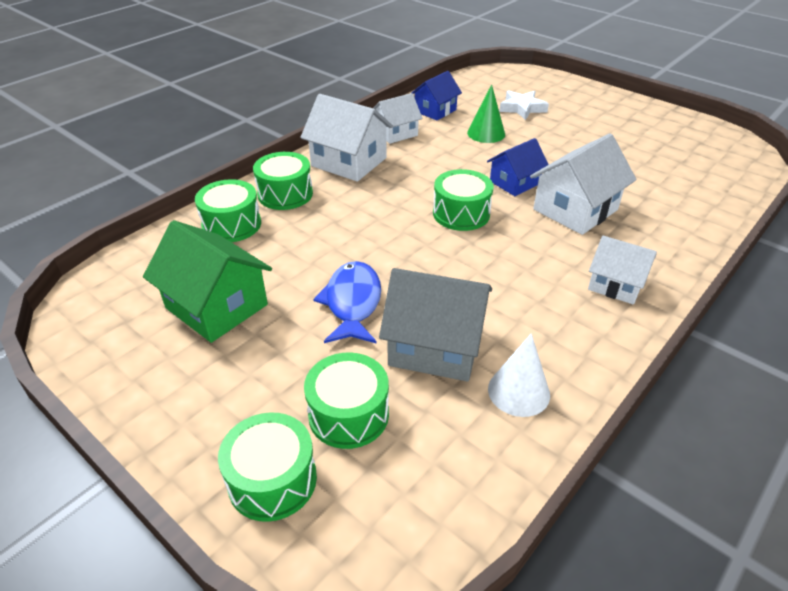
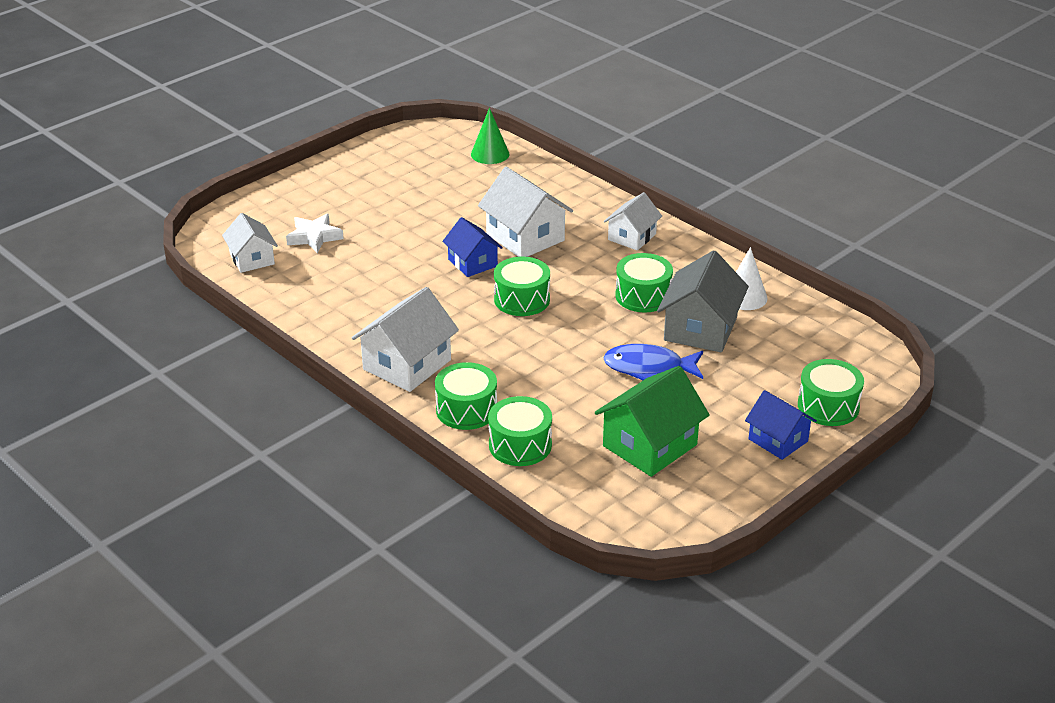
camera: 85 degrees left, 5 degrees down
green drum [304,352,389,449] -> green drum moved to [615,253,673,312]
white house [373,93,423,144] -> white house moved to [222,213,278,273]
blue house [411,71,462,120] -> blue house moved to [745,390,817,460]
green cone [467,84,505,143] -> green cone moved to [471,108,510,164]

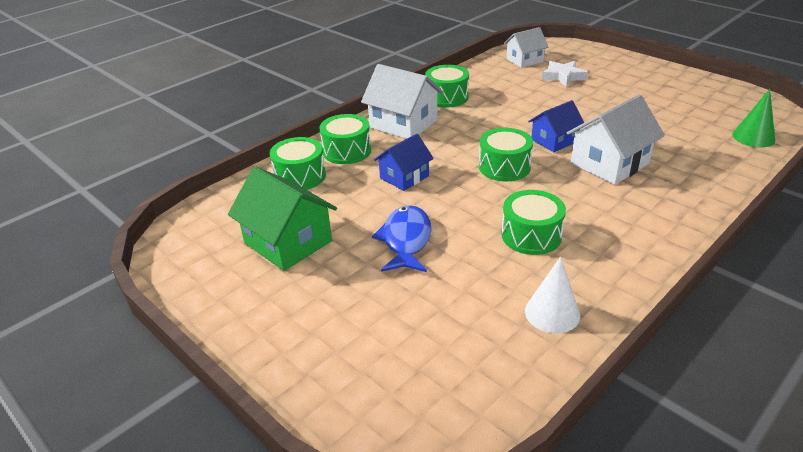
camera: 90 degrees right, 0 degrees up
white house [604,192,662,251] -> none
grey house [657,250,749,352] -> none
blue house [745,390,817,460] -> blue house moved to [374,134,434,191]
green drum [798,359,864,426] -> green drum moved to [425,65,469,107]

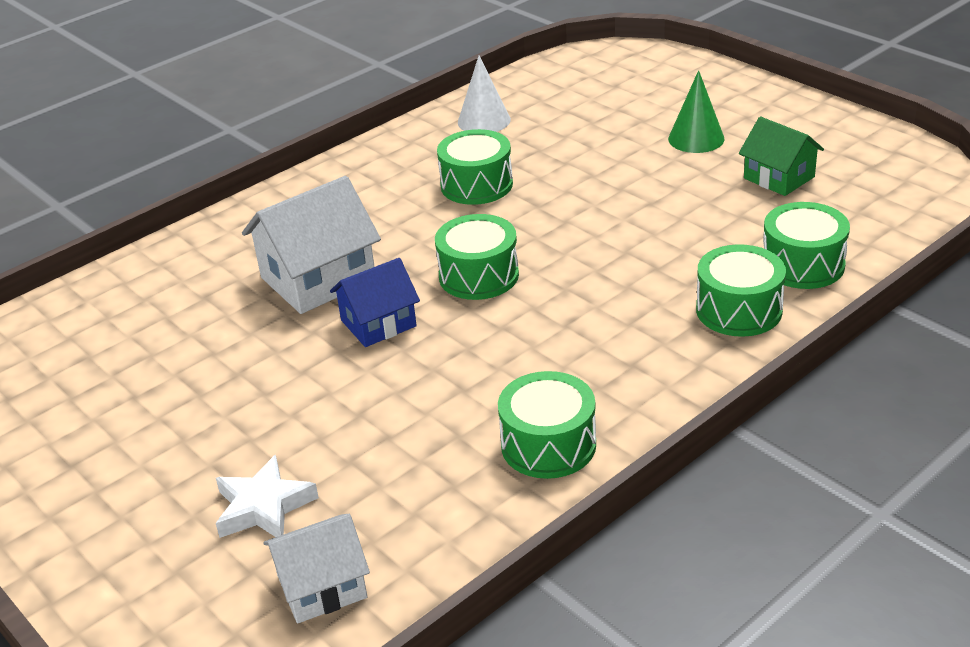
camera: 175 degrees left, 0 degrees up
green house [228,167,337,271] -> green house [739,117,824,196], size x0.63
white house [361,64,443,139] -> none
blue fish [372,205,432,272] -> none
blue house [374,134,434,191] -> none
green cone [732,89,775,148] -> green cone moved to [668,70,725,153]

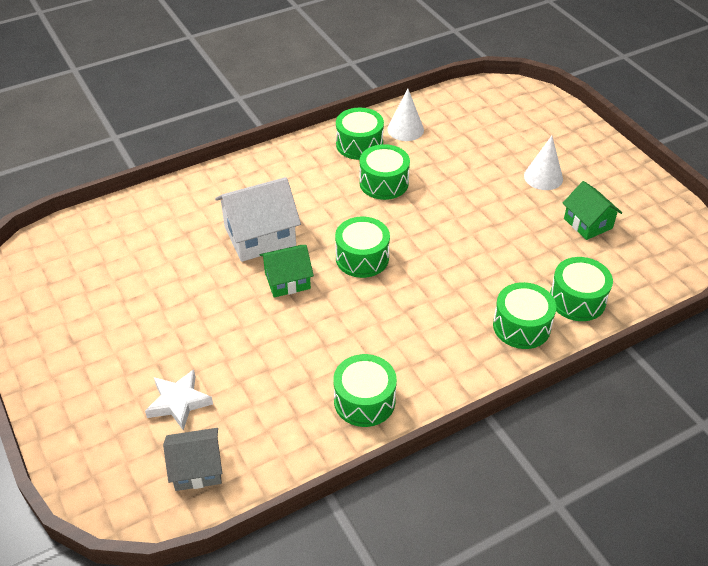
camera: 10 degrees right, 10 degrees up
white house [263,514,370,623] -> grey house [163,428,222,491]
blue house [330,258,420,347] -> green house [260,245,314,297]
green cone [668,70,725,153] -> white cone [524,136,563,190]
none -> green drum [336,108,384,160]

